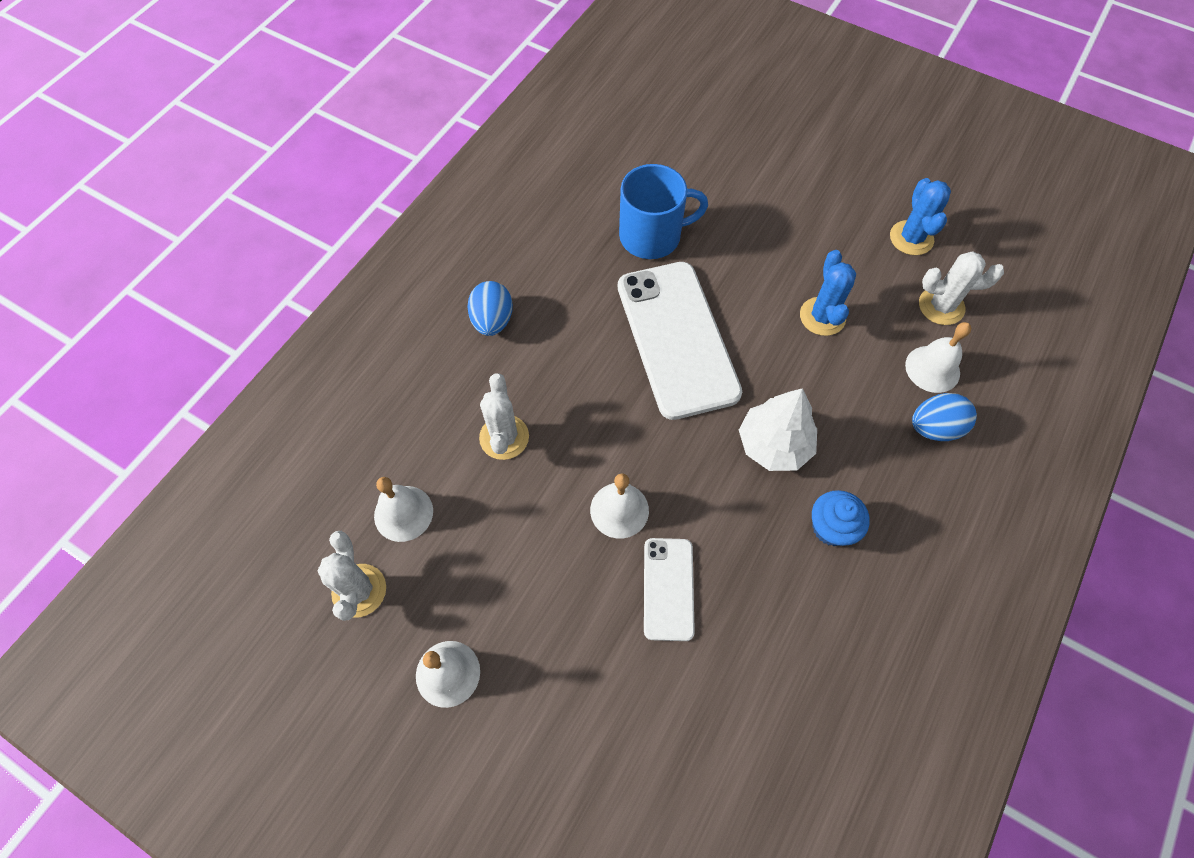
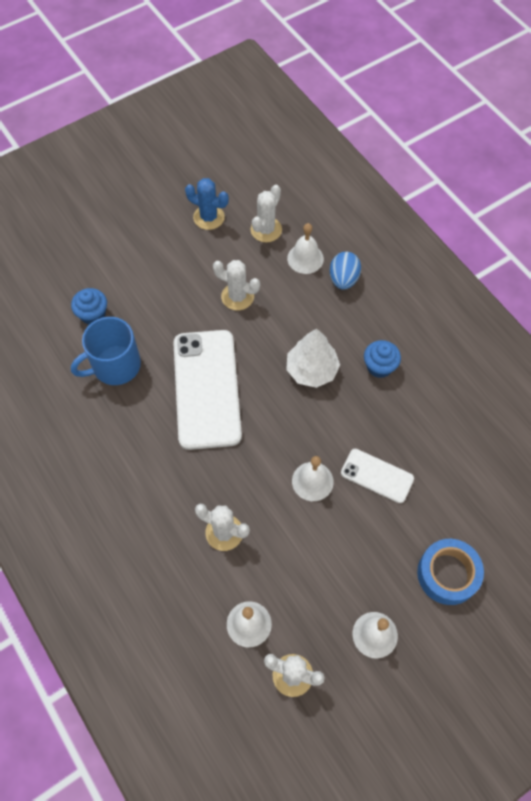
camera: 65 degrees left, 0 degrees up
blue egg [467,281,513,336] -> none
white phone [618,262,742,420] -> white phone turned 75 degrees clockwise [173,330,242,450]
blue mug [619,164,708,259] -> blue mug turned 135 degrees counterclockwise [71,317,141,385]
blue cactus [800,250,856,336] -> white cactus [213,260,260,310]
none -> blue cupcake [71,288,107,324]
none -> blue tape [417,539,484,605]

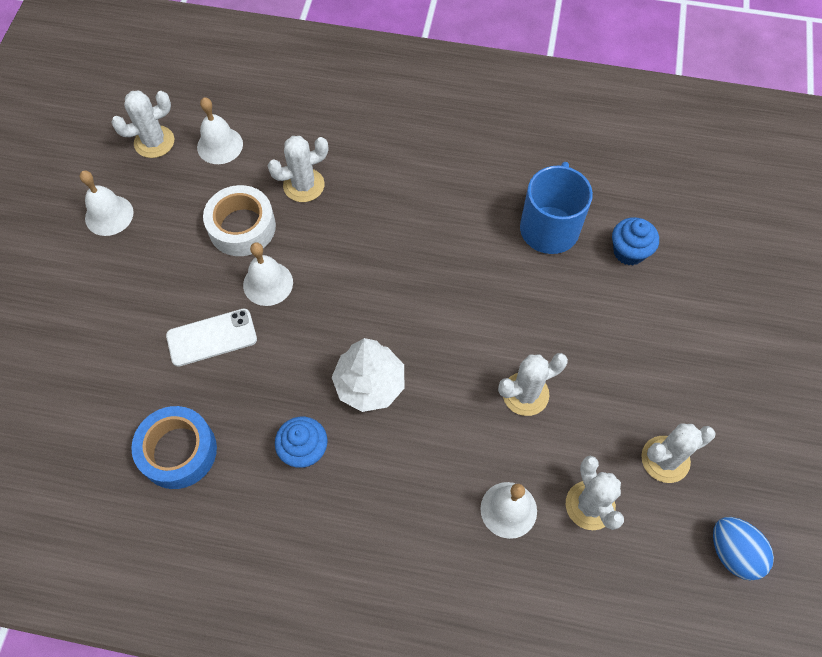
camera: 135 degrees right, 0 degrees up
white phone [173,330,242,450] -> none
blue cactus [185,178,229,230] -> white cactus [641,423,715,483]
blue egg [330,252,361,290] -> blue egg moved to [713,517,774,581]
blue tape [417,539,484,605] -> blue tape moved to [131,406,217,489]
none -> white tape [203,185,276,256]

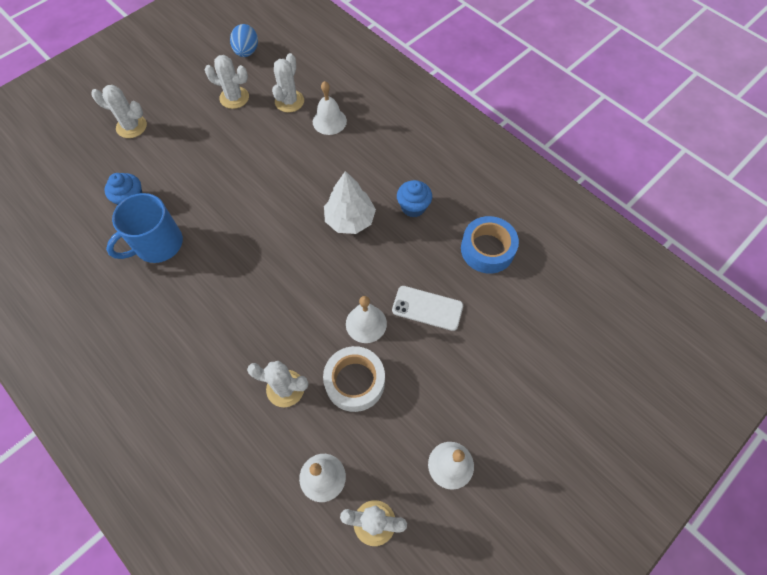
camera: 145 degrees left, 0 degrees up
white cactus [498,353,568,416] -> white cactus moved to [91,85,147,138]

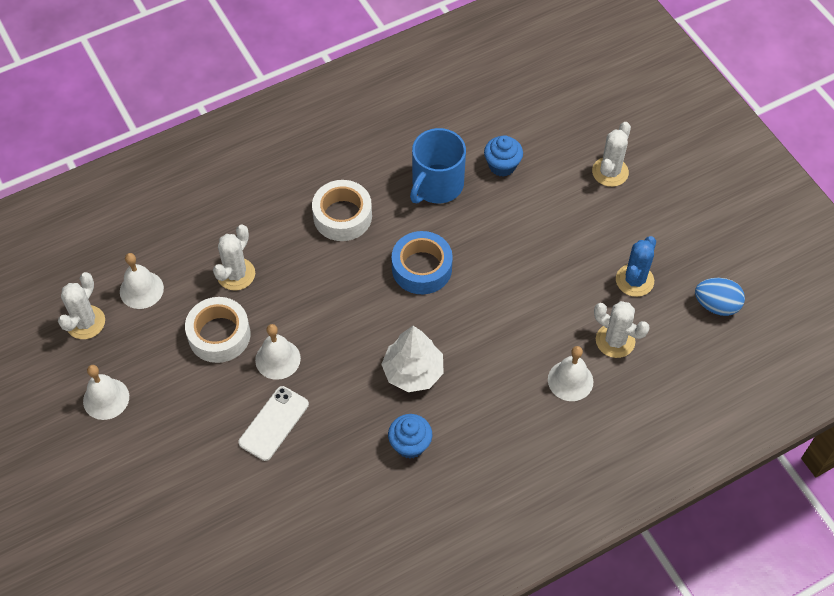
camera: 105 degrees right, 5 degrees down
blue mug [106,193,183,263] -> blue mug turned 120 degrees counterclockwise [410,128,466,204]
white cactus [205,55,249,109] -> blue cactus [616,236,656,297]
blue tape [461,216,519,273] -> blue tape moved to [392,231,453,294]
none -> white tape [312,180,372,241]

